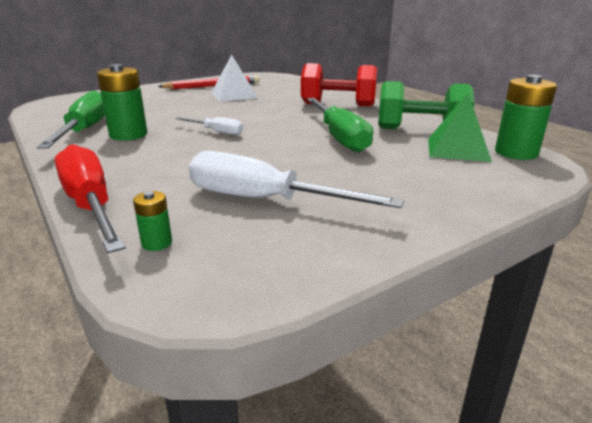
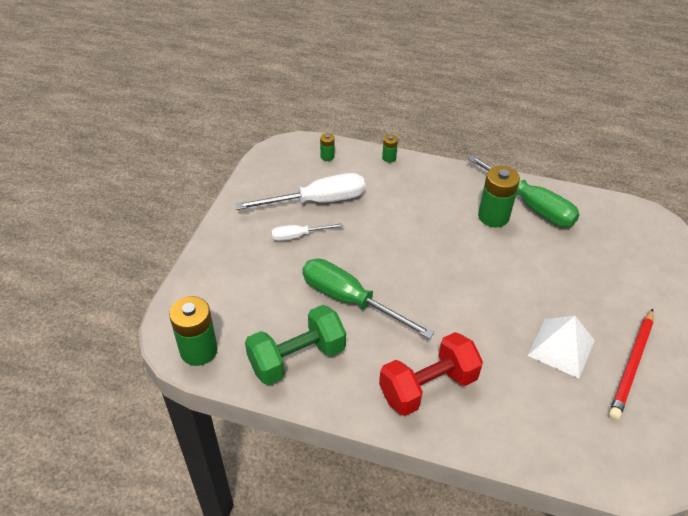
camera: 140 degrees right, 20 degrees up
red screwdriver [55,144,126,253] -> green battery [382,135,398,162]
white screwdriver [175,117,243,135] -> white screwdriver moved to [271,223,343,241]
green pyramid [428,93,492,162] -> none

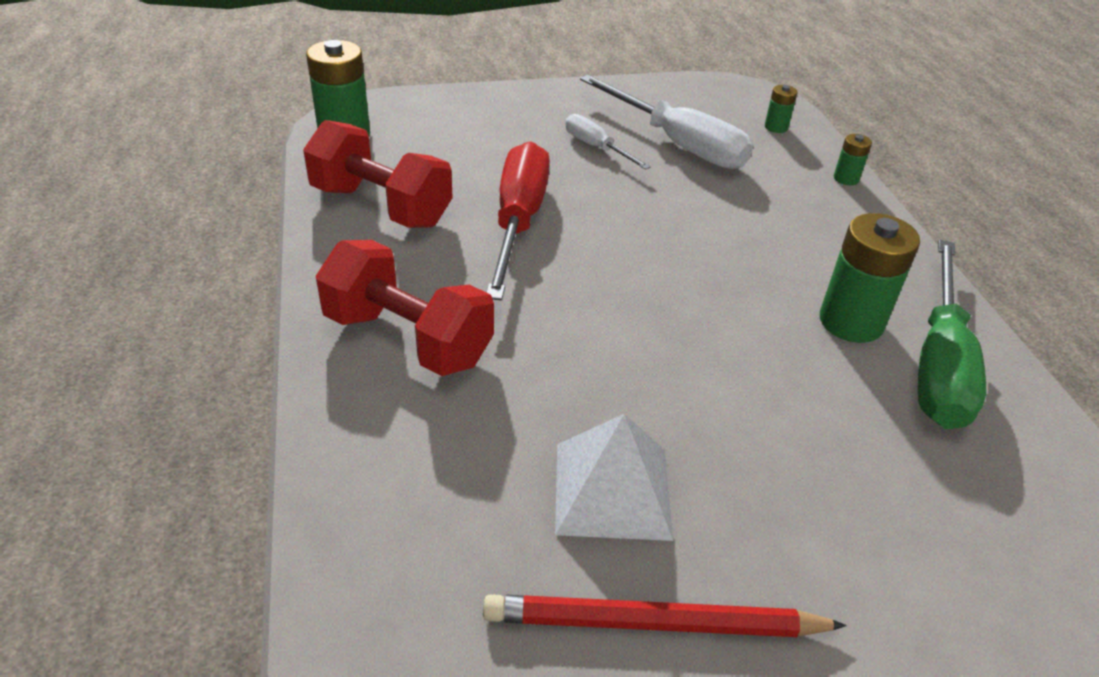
camera: 60 degrees right, 5 degrees down
green dumbbell [245,305,346,385] -> red dumbbell [303,120,453,228]
green screwdriver [302,258,434,339] -> red screwdriver [487,141,550,301]

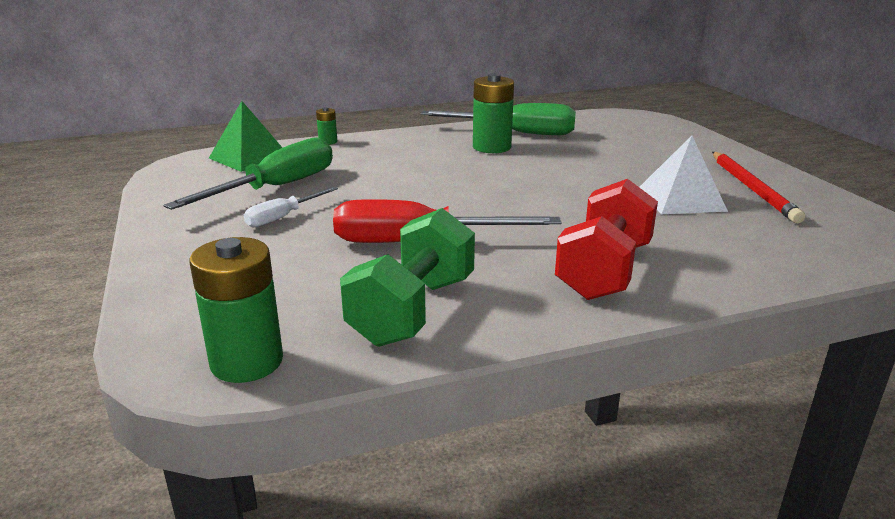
camera: 95 degrees left, 15 degrees down
red dumbbell [303,120,453,228] -> green dumbbell [340,208,475,347]
white screwdriver [580,75,753,169] -> green screwdriver [163,137,333,210]
green battery [765,85,797,133] -> green pyramid [209,101,282,172]

